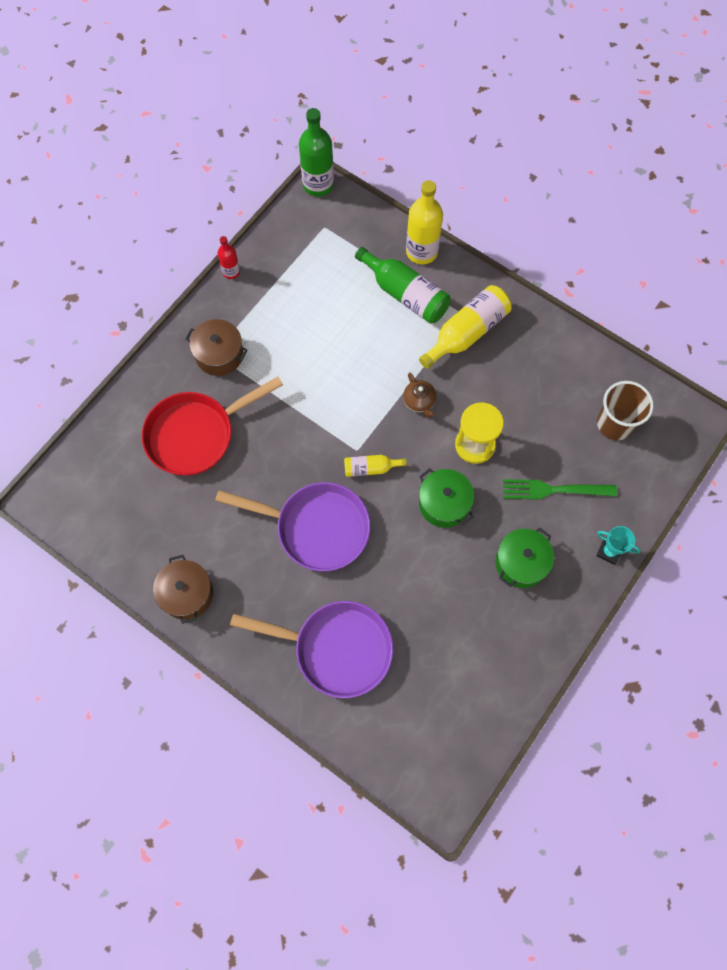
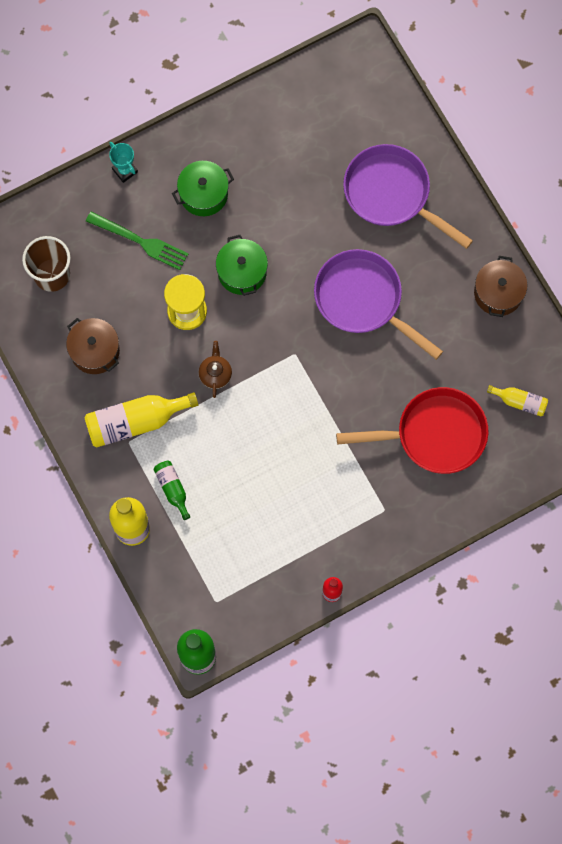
camera: 155 degrees left, 5 degrees up
brown pot [185,319,248,376] -> brown pot moved to [66,318,120,374]
yellow bottle [344,455,407,477] -> yellow bottle moved to [487,385,548,416]
green bottle [355,247,451,324] -> green bottle [153,461,190,520], size x0.54

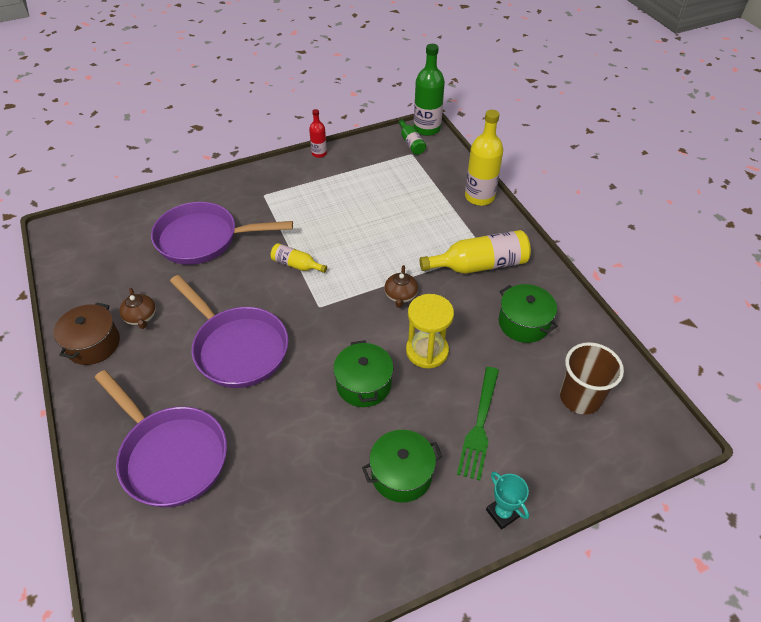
camera: 175 degrees left, 25 degrees down
brown pot [66,318,120,374] -> green pot [499,284,558,343]
green fork [86,212,188,270] -> green fork turned 105 degrees counterclockwise [457,367,499,481]
green bottle [153,461,190,520] -> green bottle moved to [399,119,426,155]
red pan [336,387,489,474] -> purple pan [151,202,293,265]
yellow bottle [487,385,548,416] -> yellow bottle moved to [270,243,327,273]
none -> brown teapot [119,288,156,329]

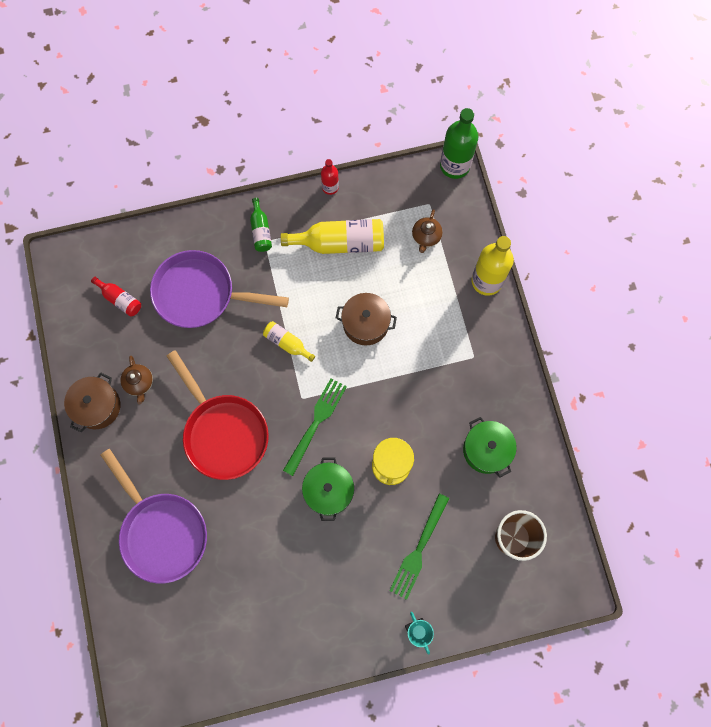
camera: 10 degrees right, 25 degrees up
purple pan [170,275,288,388] -> red pan [167,350,269,480]
green pot [362,430,443,502] -> none
brown teapot [385,265,418,308] -> brown teapot moved to [412,209,443,253]
green bottle [399,119,426,155] -> green bottle moved to [250,198,272,252]
yellow bottle [419,230,531,274] -> yellow bottle moved to [281,219,384,254]
none -> red bottle [91,277,141,317]
none -> green fork [283,378,347,476]
none -> brown pot [336,293,397,346]

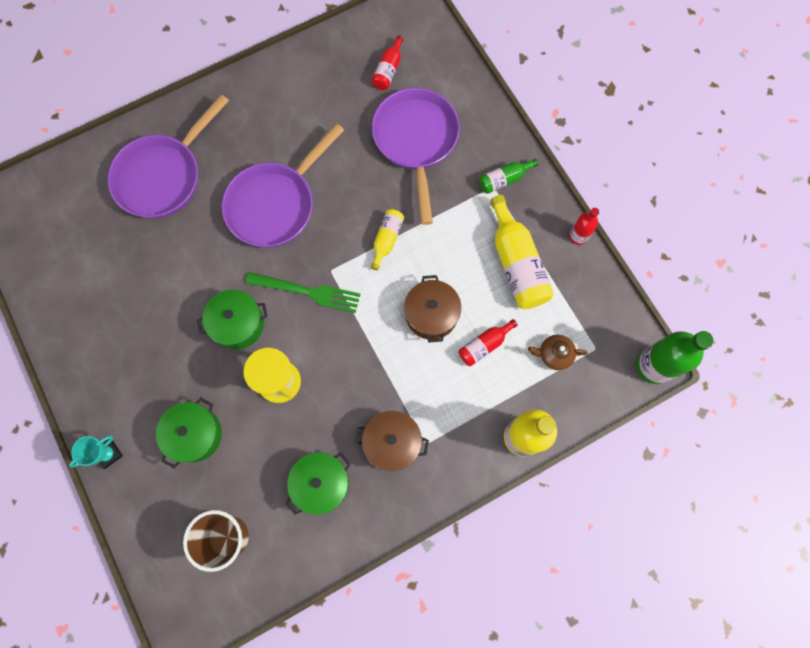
camera: 75 degrees right, 0 degrees up
brown pot [64,373,120,432] -> brown pot moved to [355,411,429,471]
brown teapot [120,356,153,405] -> none
red pan [167,350,269,480] -> purple pan [222,123,344,248]
green fork [389,493,450,600] -> green pot [156,397,222,468]
none -> red bottle [459,319,518,366]

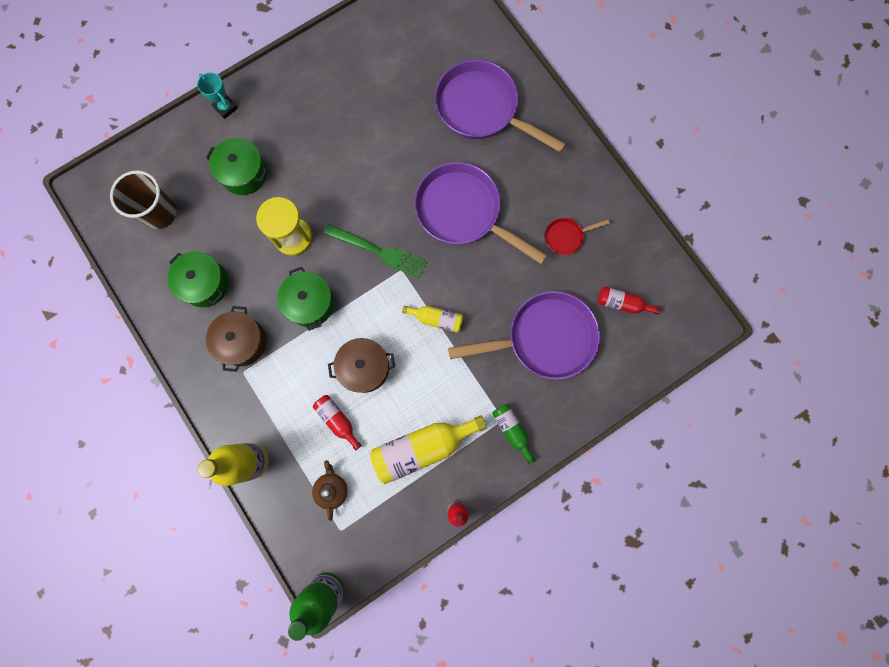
camera: 85 degrees right, 5 degrees up
green pot [197,290,268,349] -> green pot moved to [277,267,334,331]
green fork [245,272,360,313] -> green fork turned 75 degrees counterclockwise [324,224,427,279]
none -> red pan [545,218,610,255]

